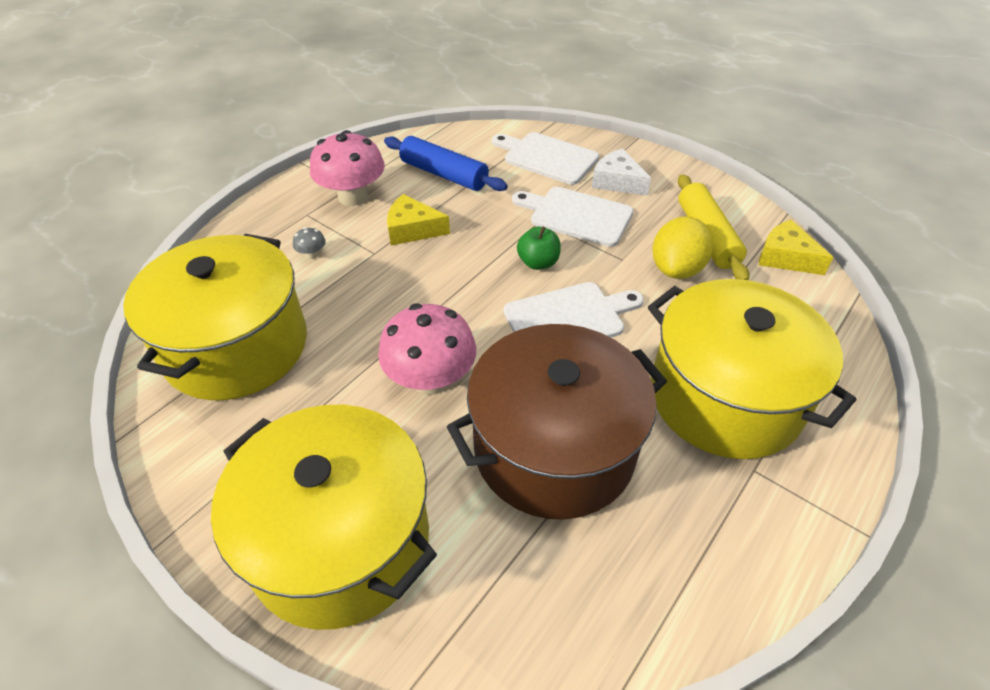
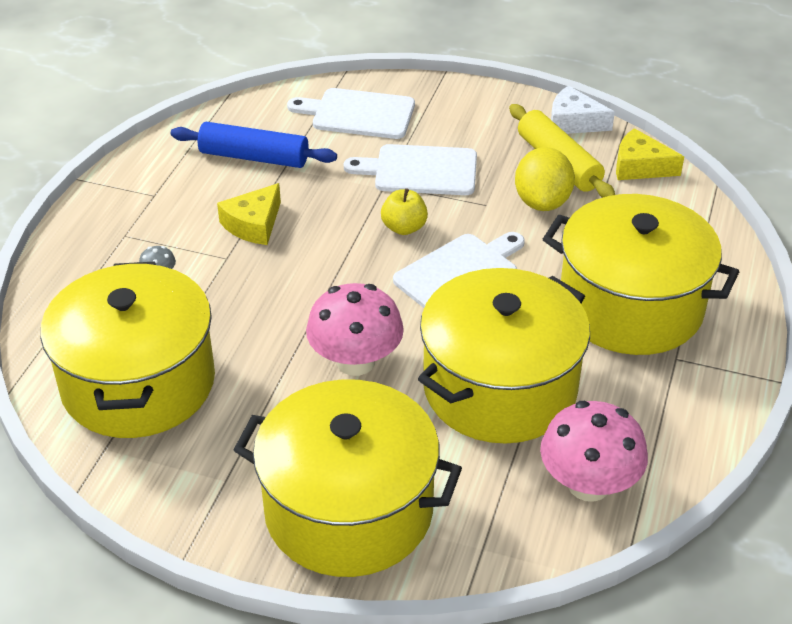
camera: 20 degrees left, 5 degrees down
pink mushroom [310,130,385,206] -> pink mushroom moved to [540,401,648,502]
yellow cheese [387,194,450,246] -> yellow cheese turned 45 degrees counterclockwise [217,183,281,245]
brown pot [447,324,667,520] -> yellow pot [418,268,590,444]
green apple [517,226,561,270] -> yellow apple [381,189,428,235]
white cheese [592,148,651,196] -> white cheese moved to [551,86,615,134]

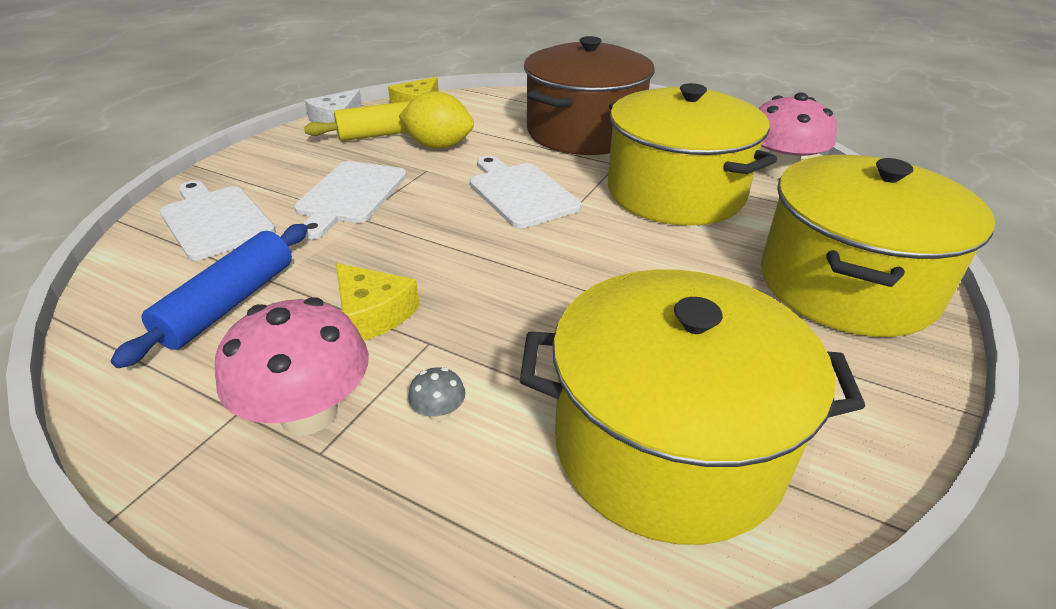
camera: 80 degrees left, 5 degrees down
white cutting board [287,88,415,139] -> white cutting board turned 120 degrees clockwise [160,180,276,260]
pink mushroom [306,283,404,376] -> pink mushroom moved to [215,297,369,436]
yellow apple [381,189,428,235] -> none
yellow pot [543,194,739,355] -> brown pot [524,36,655,155]

